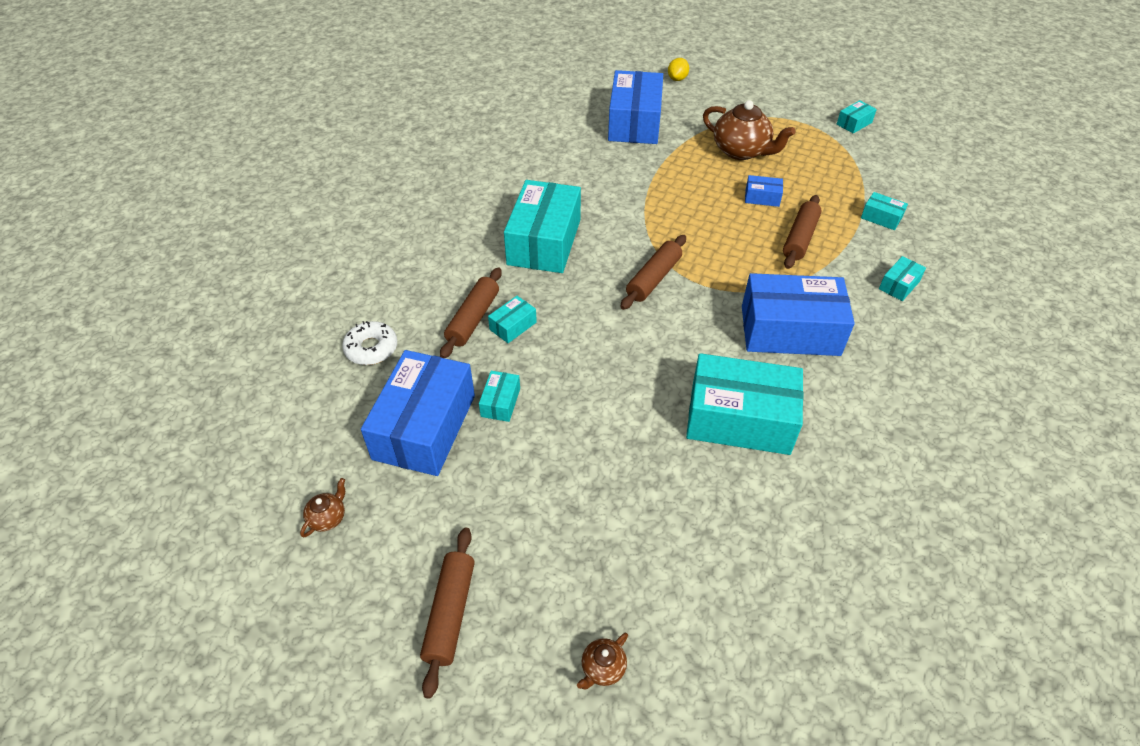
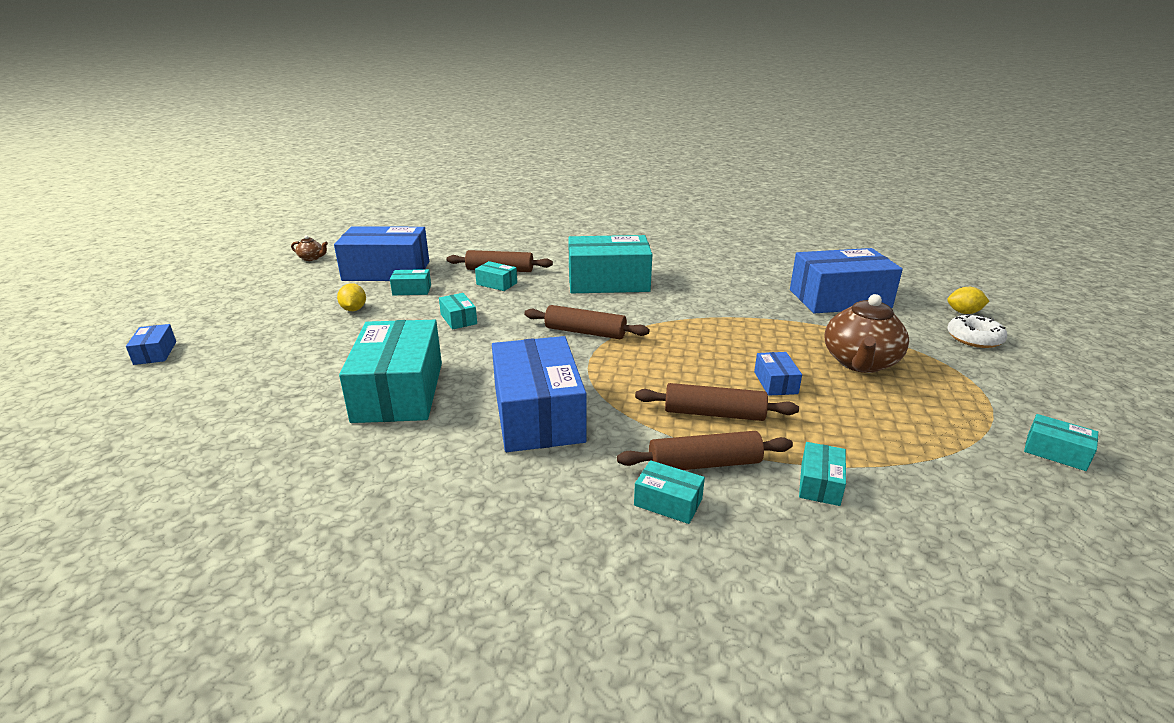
camera: 75 degrees right, 20 degrees down
white donut [342,321,397,365] -> white donut moved to [947,314,1007,348]
brown rolling pin [420,528,475,699] -> brown rolling pin moved to [617,431,793,470]
brown teapot [577,633,628,689] -> blue box [126,324,176,365]
none -> yellow lemon [337,283,366,311]
none -> turquoise box [439,293,477,330]

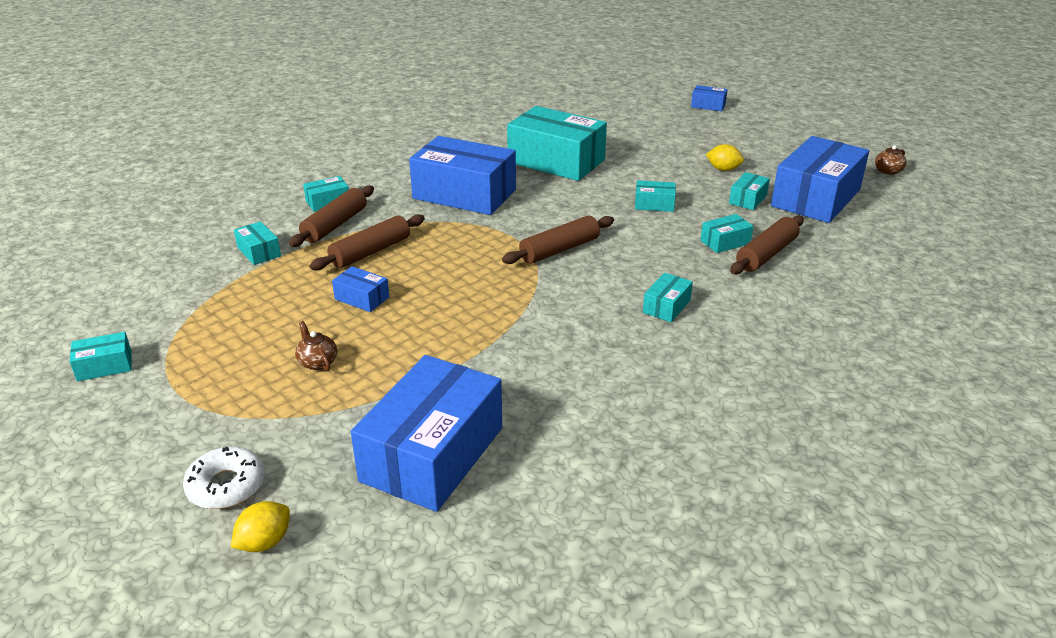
camera: 125 degrees right, 5 degrees up
turquoise box [568,235,652,293] -> turquoise box [643,273,693,322], size x0.43
brown teapot [825,294,909,373] -> brown teapot [295,321,337,371], size x0.45

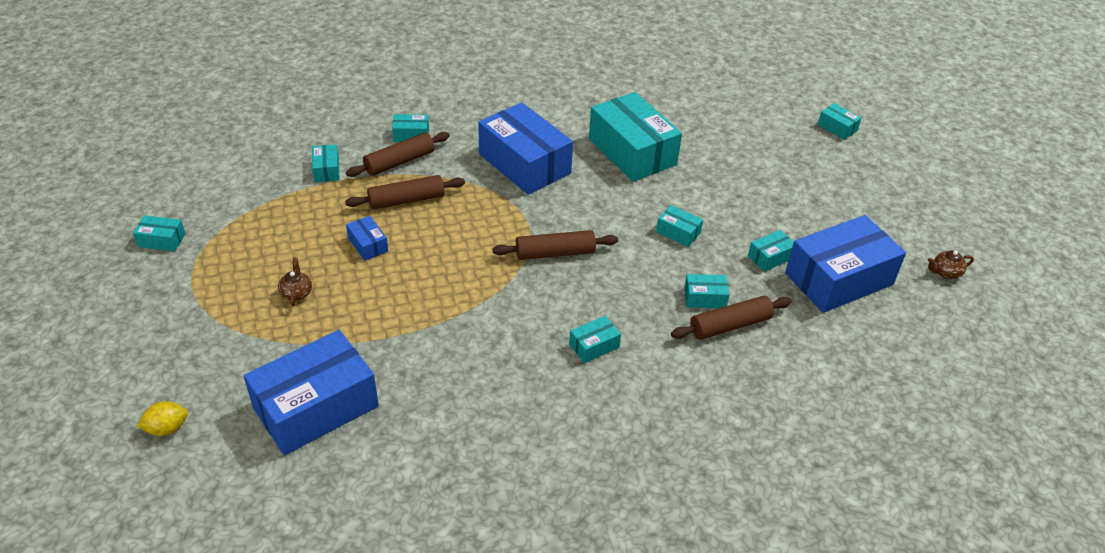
camera: 25 degrees right, 10 degrees up
white donut [183,447,265,509] -> none
blue box [691,85,728,111] -> turquoise box [818,103,861,140]
yellow lemon [706,144,744,171] -> none

